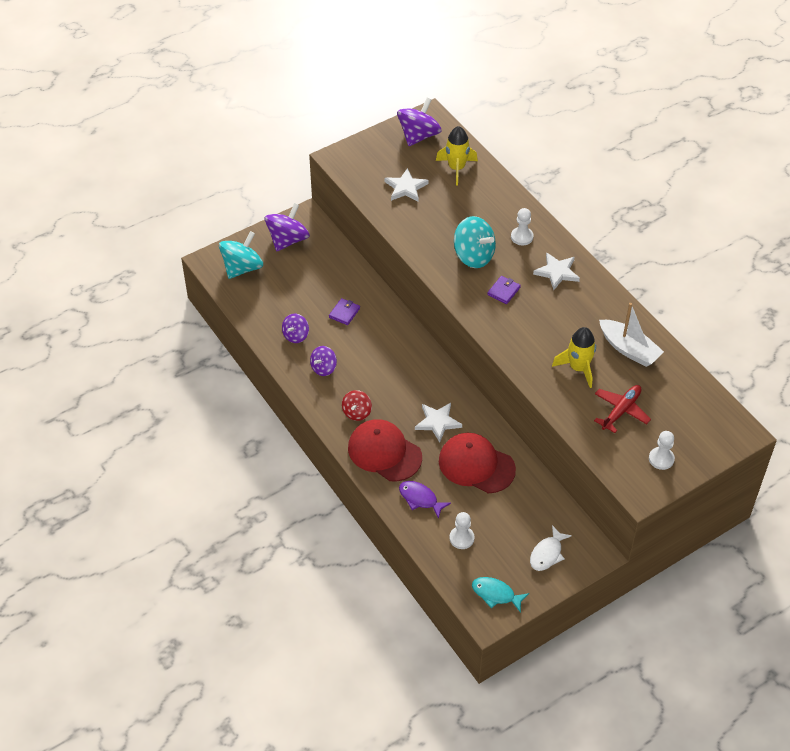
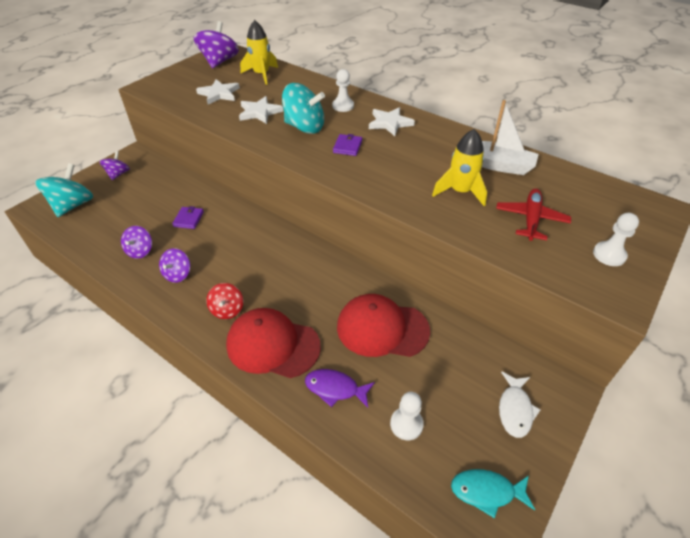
camera: 20 degrees left, 5 degrees down
purple spinning top [265,203,310,251] -> purple spinning top [100,151,130,180], size x0.58
white star [415,403,462,442] -> white star moved to [239,96,283,124]

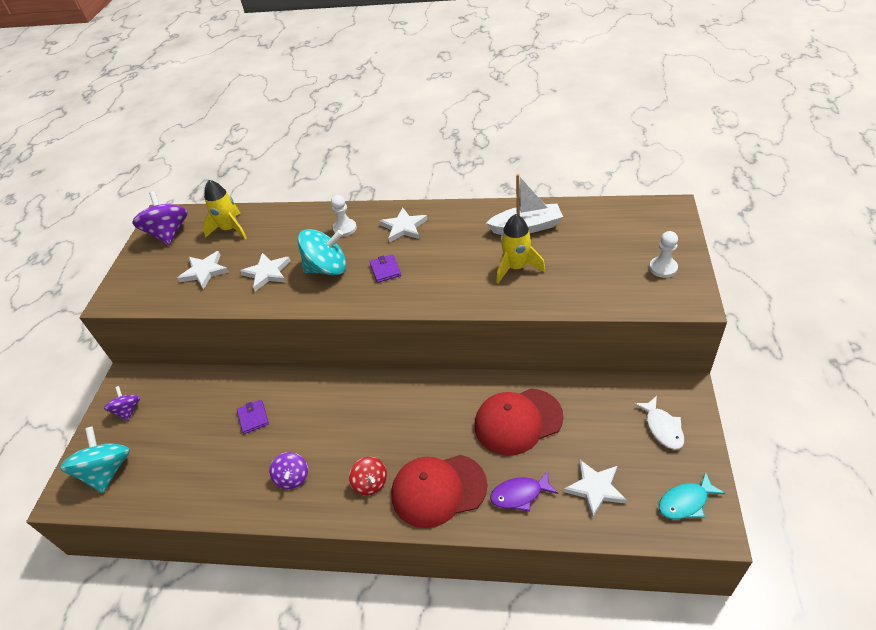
camera: 25 degrees left, 0 degrees up
purple spinning top [121,226,152,259] -> none
white pawn [390,392,424,440] -> white star [564,460,627,518]
red plane [496,188,571,241] -> none

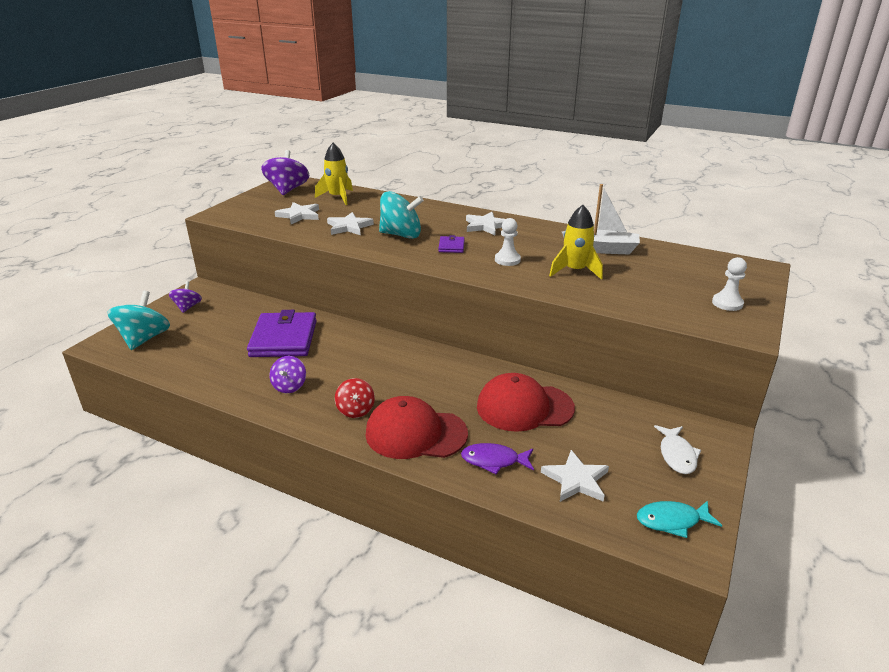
camera: 15 degrees right, 15 degrees down
purple wallet [237,400,269,434] -> purple wallet [247,310,317,357], size x2.27
white pawn [331,195,357,237] -> white pawn moved to [495,218,521,266]

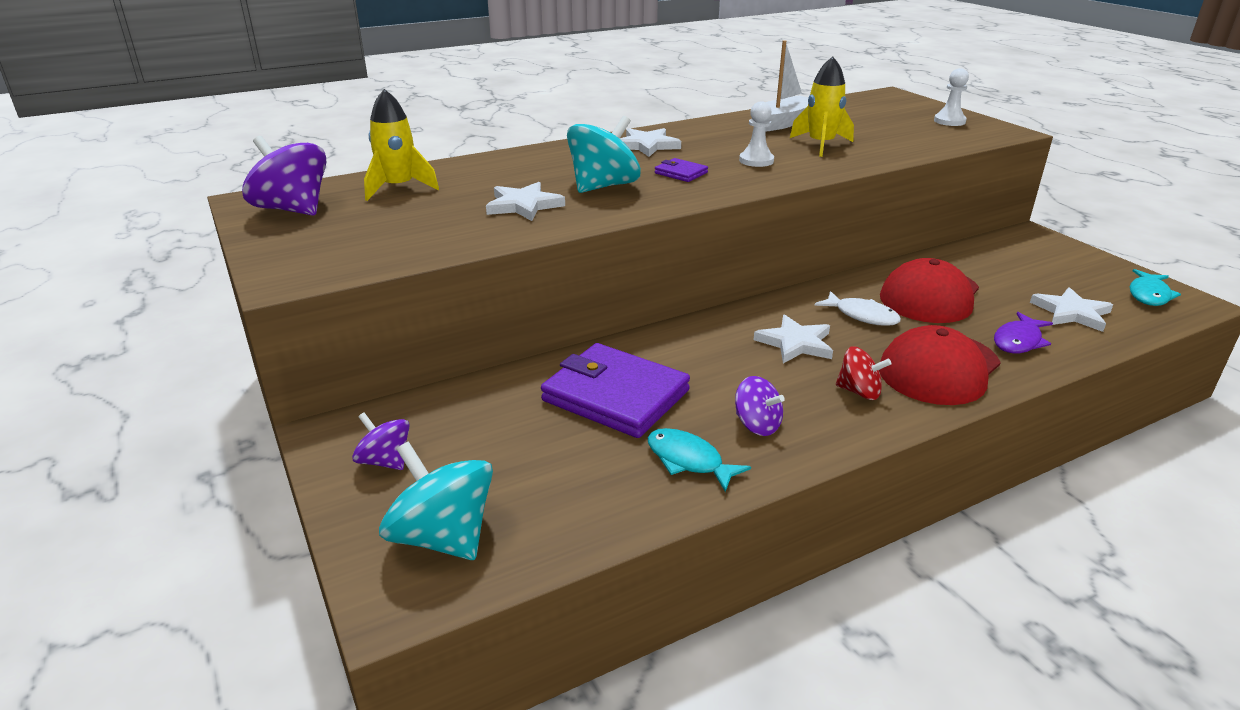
camera: 55 degrees left, 0 degrees up
white star [275,202,319,224] -> white star moved to [754,314,833,363]
white fish [654,425,701,474] -> white fish moved to [815,291,901,326]
none -> turquoise fish [648,428,751,492]

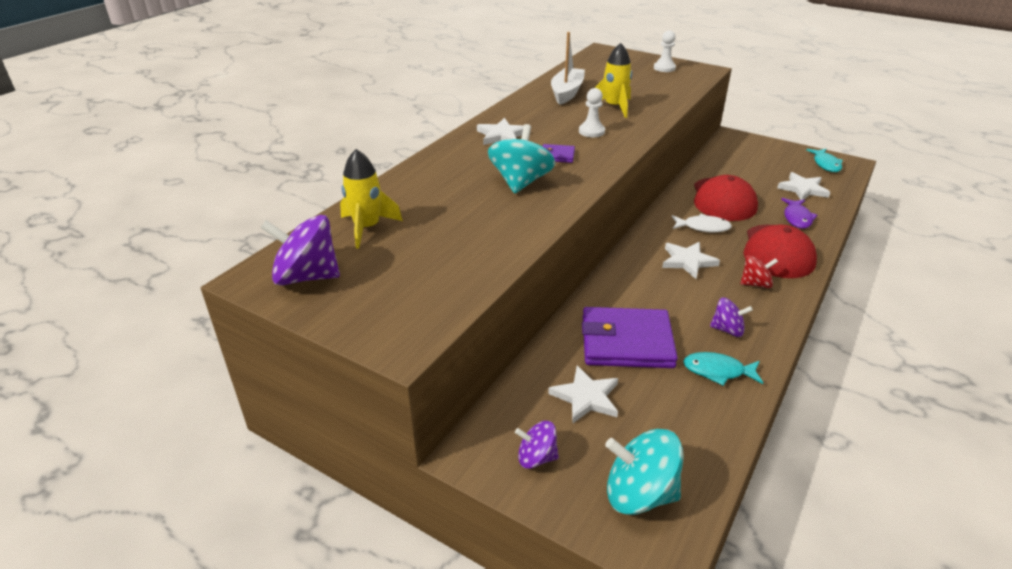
camera: 30 degrees left, 5 degrees up
white star [486,182,565,221] -> white star moved to [548,366,618,424]

